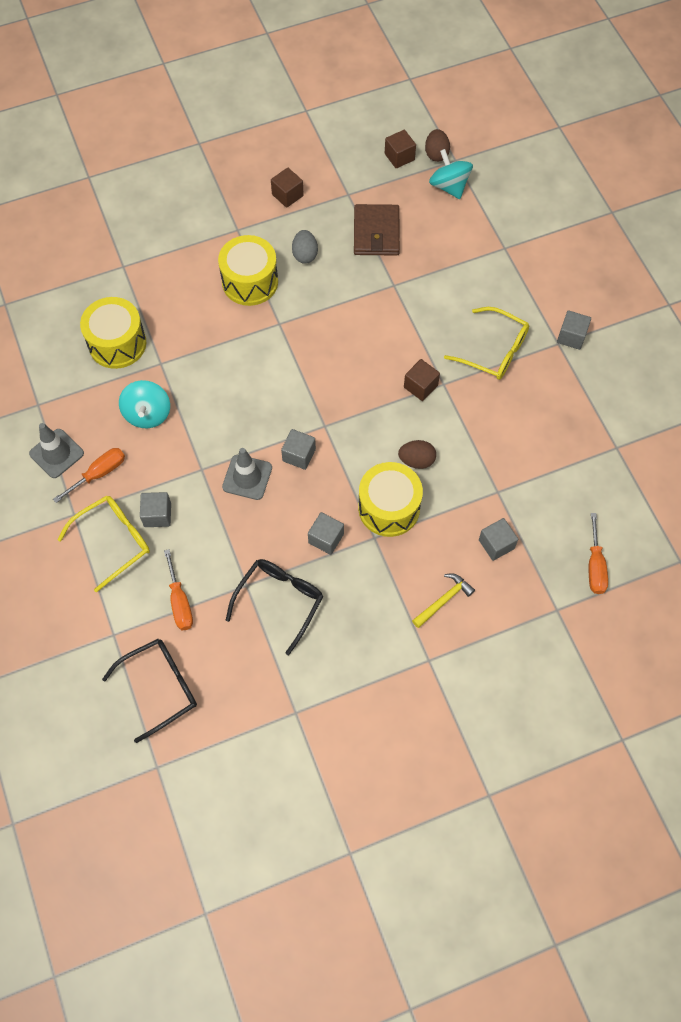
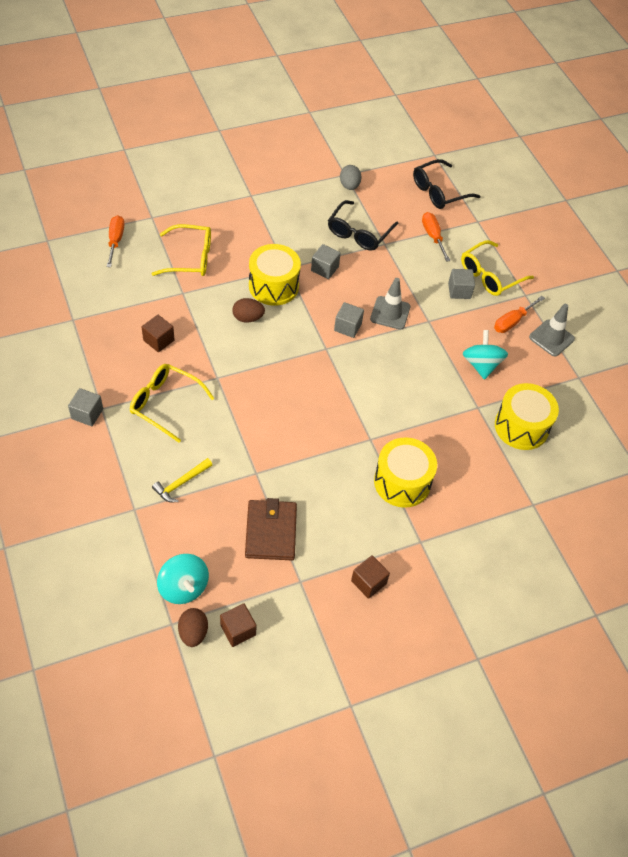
camera: 175 degrees right, 10 degrees down
grey egg [292,230,318,264] -> grey egg moved to [340,165,361,190]
brown cube [404,359,440,401] -> brown cube moved to [142,315,175,352]
yellow hammer [412,573,475,628] -> yellow hammer moved to [152,458,212,502]
grey cube [479,518,518,561] -> yellow glasses [152,224,211,276]

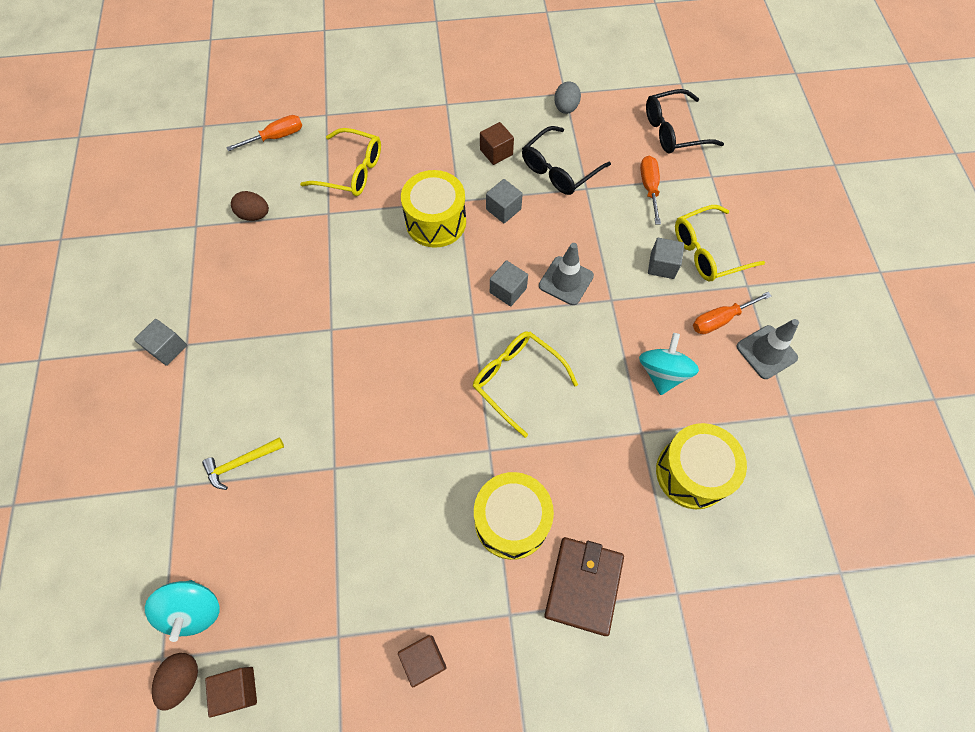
camera: 20 degrees right, 10 degrees up
orange screwdriver [106,215,124,267] -> orange screwdriver turned 45 degrees clockwise [226,115,302,151]
yellow glasses [130,364,214,443] -> yellow glasses moved to [473,331,578,438]
brown cube [142,315,175,352] -> brown cube moved to [480,122,514,165]
brown egg [232,298,265,323] -> brown egg moved to [231,191,269,221]
brown wallet [245,498,297,560] -> brown wallet moved to [544,537,624,636]

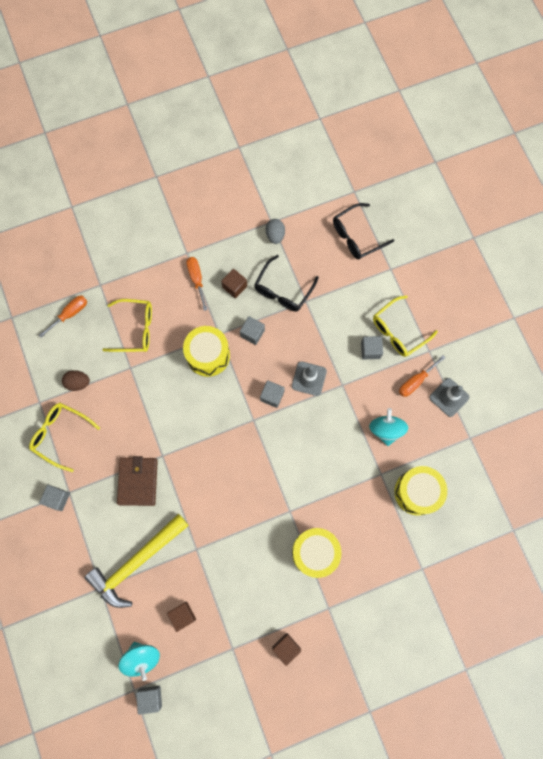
camera: 15 degrees left, 10 degrees up
brown egg [152,653,198,710] -> grey cube [136,686,162,715]
yellow hammer [202,437,284,490] -> yellow hammer [84,514,189,608], size x2.17
brown cube [205,667,257,717] -> brown cube moved to [167,602,196,632]
yellow glasses [473,331,578,438] -> yellow glasses moved to [29,403,100,472]
brown wallet [544,537,624,636] -> brown wallet moved to [117,456,158,506]
orange screwdriver [640,156,661,225] -> orange screwdriver moved to [186,257,208,311]

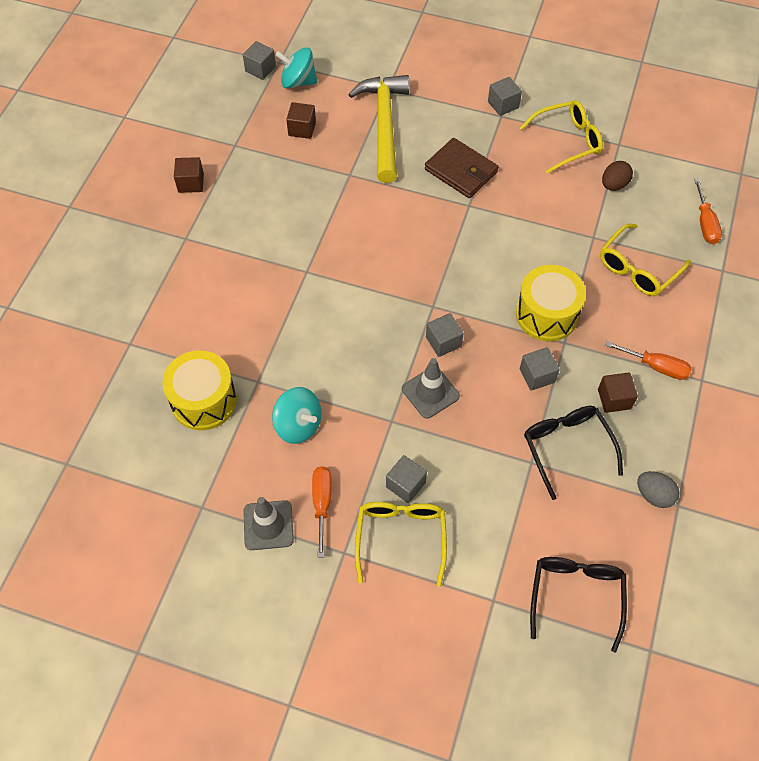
camera: 130 degrees right, 15 degrees down
yellow drum [292,528,342,578] -> none

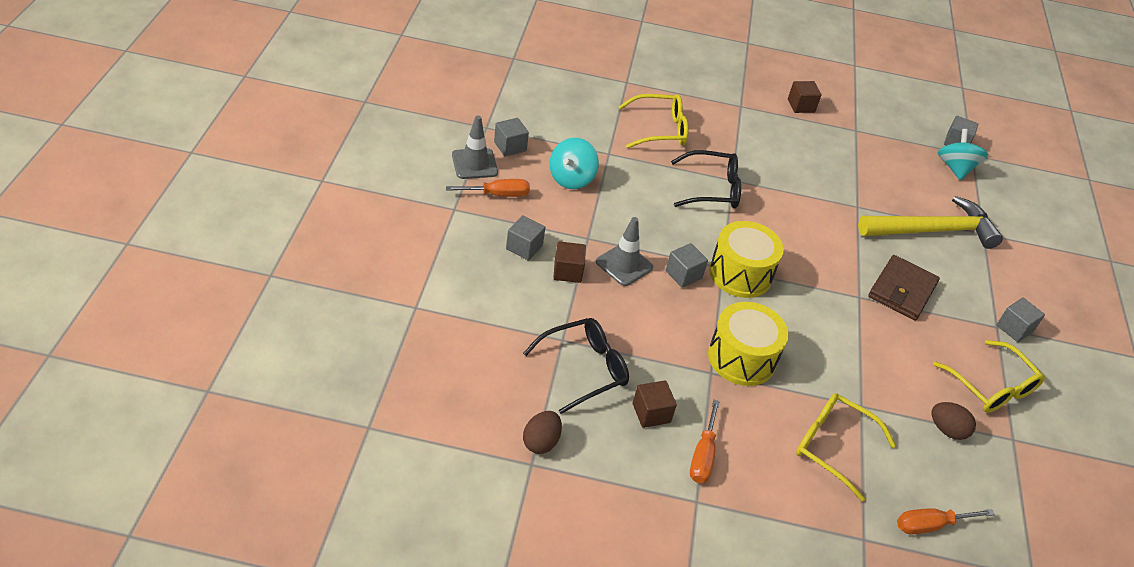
camera: 75 degrees right, 15 degrees down
yellow drum [162,350,237,430] -> yellow drum moved to [709,221,784,298]
brown cube [286,102,316,139] -> brown cube moved to [554,241,586,283]
yellow glasses [355,502,447,587] -> yellow glasses moved to [618,94,688,148]
grey cube [520,347,560,391] -> grey cube moved to [494,118,529,157]
black glasses [530,557,627,653] -> black glasses moved to [671,150,741,208]
grey egg [637,471,679,508] -> brown egg [523,411,562,454]

